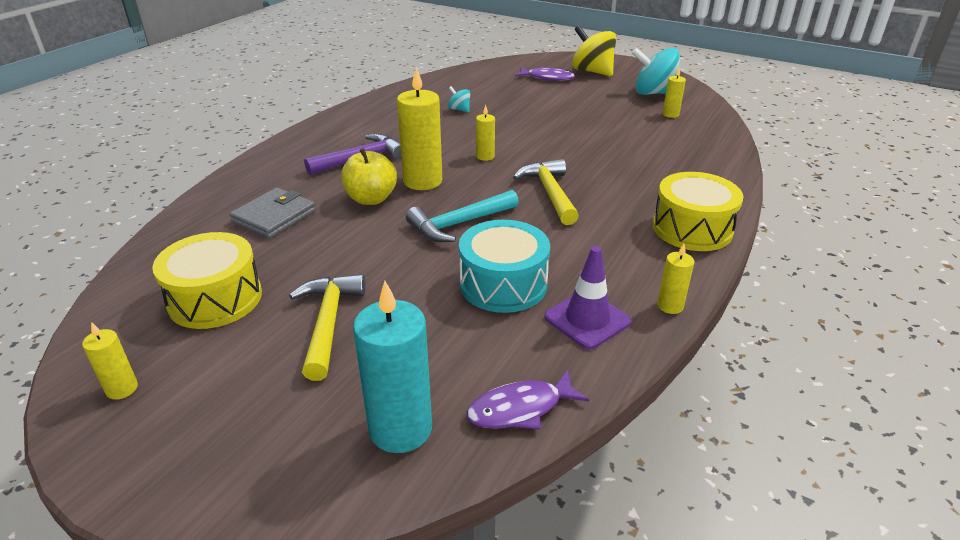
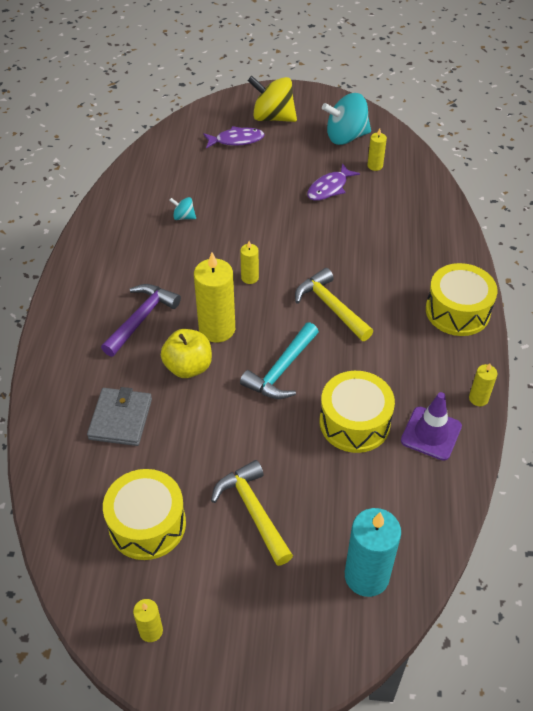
camera: 25 degrees left, 15 degrees up
turquoise drum [459,220,550,313] -> yellow drum [320,371,395,453]
purple fish [466,370,589,429] -> purple fish moved to [307,163,360,201]

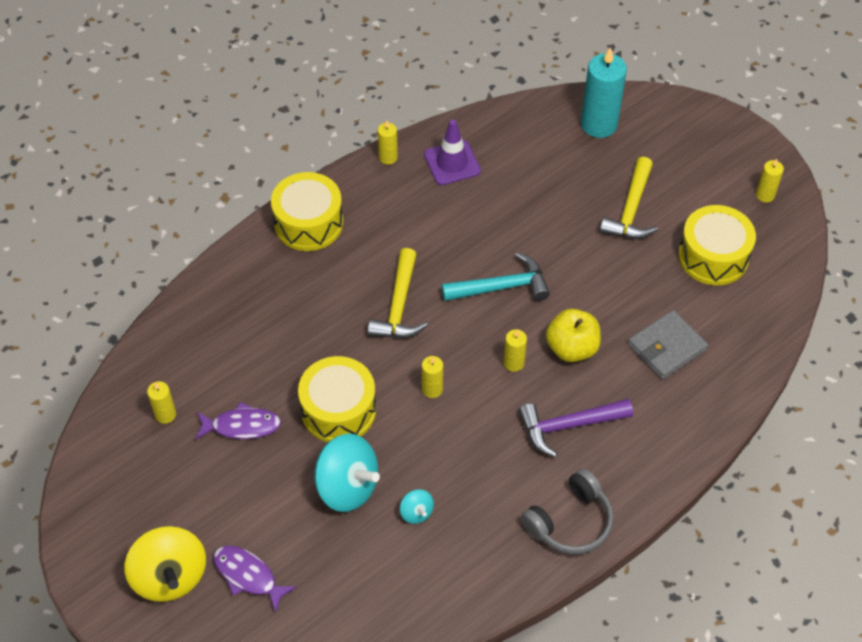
camera: 135 degrees left, 5 degrees up
yellow candle [194,253,235,343] -> yellow candle [504,329,527,372], size x0.50
yellow drum [320,371,395,453] -> yellow drum moved to [298,356,376,442]
turquoise spinning top [322,93,371,145] -> turquoise spinning top moved to [314,434,380,512]
none -> grey headphones [521,468,614,554]

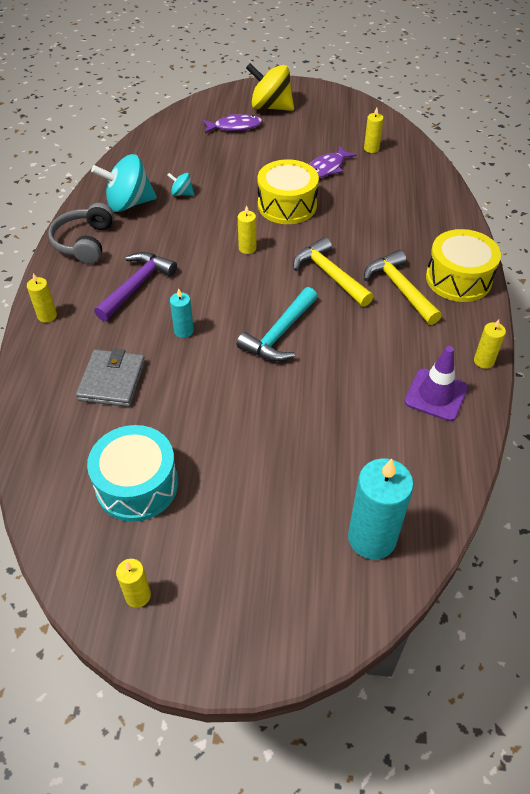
camera: 135 degrees right, 5 degrees down
turquoise spinning top [314,434,380,512] -> turquoise spinning top moved to [91,154,157,212]
yellow candle [504,329,527,372] -> yellow candle moved to [27,273,57,322]
yellow apple [546,309,601,362] -> turquoise candle [170,288,194,338]
yellow hammer [600,157,658,239] -> yellow hammer moved to [364,250,442,325]
yellow drum [678,205,756,285] -> turquoise drum [87,425,178,522]

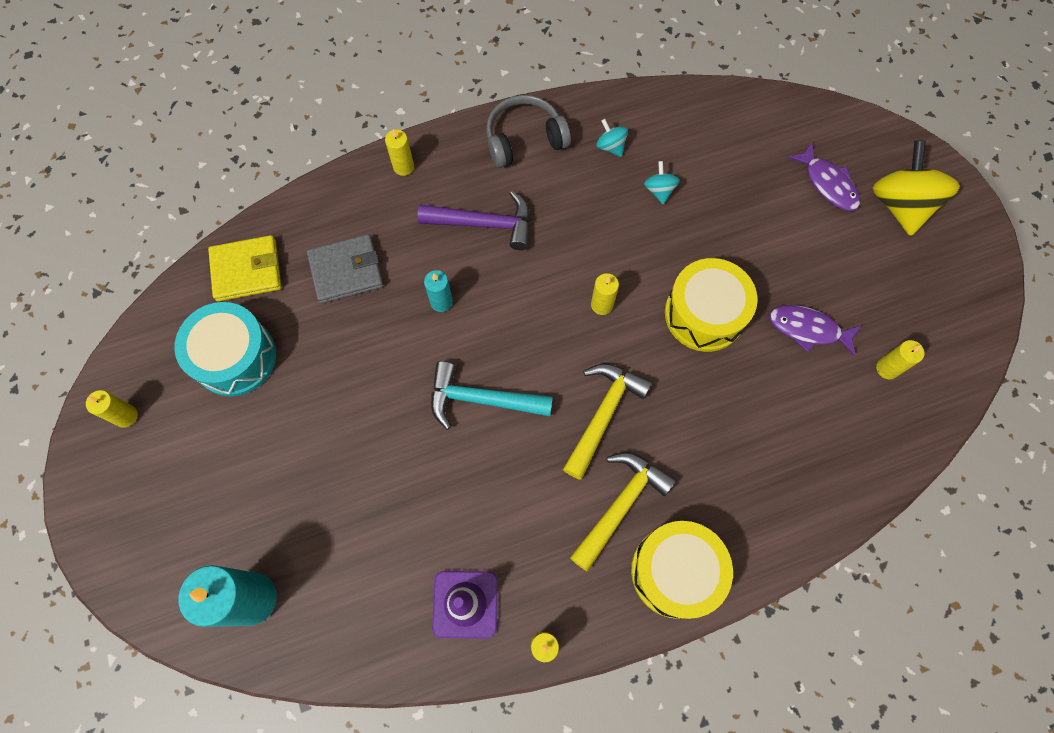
camera: 65 degrees right, 20 degrees up
turquoise spinning top [91,154,157,212] -> turquoise spinning top [597,119,628,157], size x0.47
none -> yellow wallet [208,235,281,302]

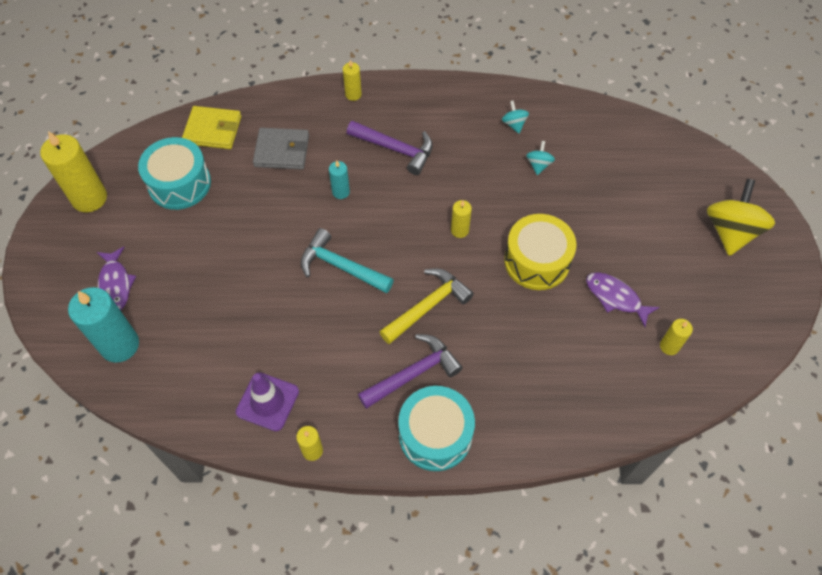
camera: 20 degrees right, 10 degrees down
yellow candle [86,390,138,428] -> yellow candle [40,131,107,212], size x1.98
grey headphones [486,95,571,168] -> none
yellow hammer [570,452,676,572] -> purple hammer [358,334,463,409]
yellow drum [631,521,733,619] -> turquoise drum [398,386,475,471]
purple fish [788,142,860,211] -> purple fish moved to [97,247,136,310]

